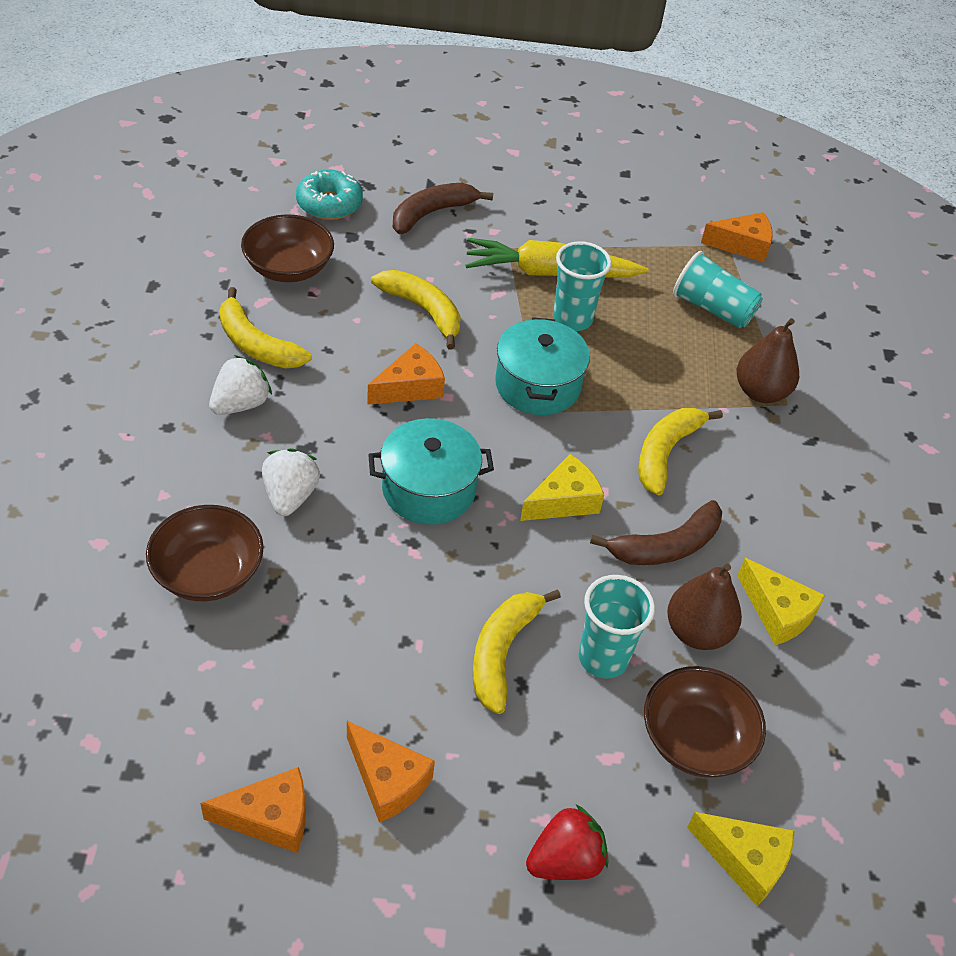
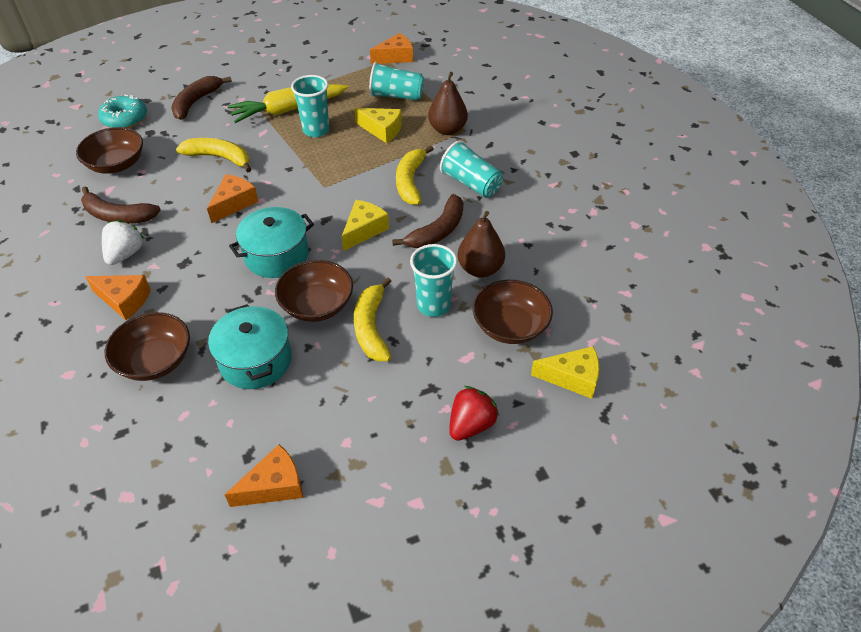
camera: 20 degrees left, 0 degrees up
yellow banana [219,287,311,368] -> brown banana [81,186,161,224]
white strawberry [262,448,320,516] -> none
orange cheese [347,721,435,823] -> orange cheese moved to [85,275,151,320]
turquoise pot [495,317,590,415] -> turquoise pot moved to [208,304,292,389]
yellow cheese [737,558,826,645] -> yellow cheese moved to [354,108,402,143]
none -> brown bowl [275,260,353,322]
none -> turquoise cup [440,140,503,198]

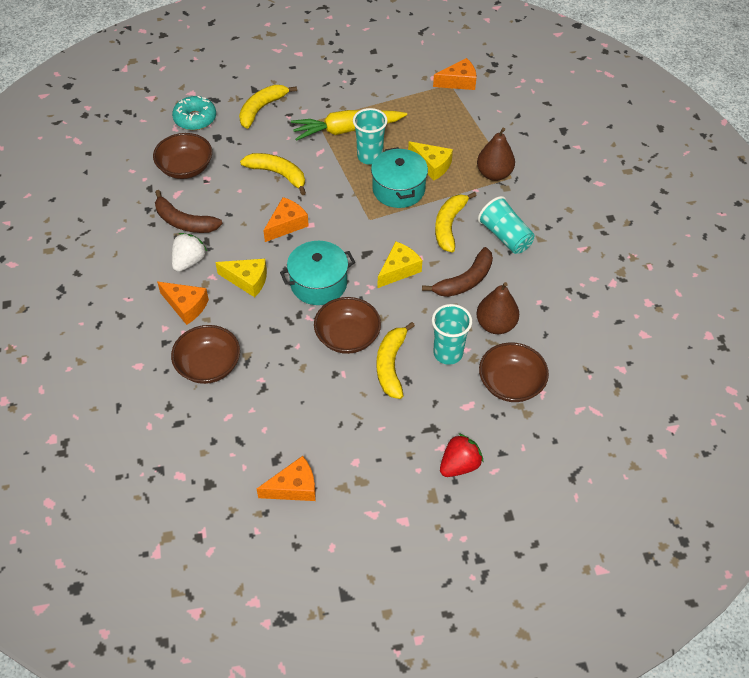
camera: 10 degrees right, 5 degrees up
brown banana [171,76,232,120] -> yellow banana [239,85,297,129]
turquoise pot [208,304,292,389] -> turquoise pot moved to [371,147,428,208]
turquoise cup [369,62,424,101] -> none
yellow cheese [531,346,599,399] -> yellow cheese moved to [215,259,267,297]

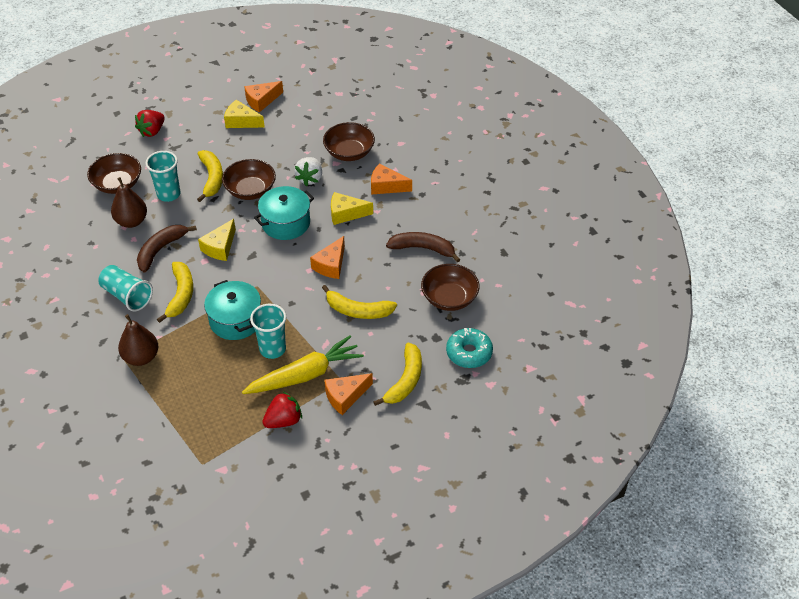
camera: 165 degrees right, 5 degrees down
white strawberry [172,233,208,272] -> white strawberry moved to [294,157,322,186]
yellow cheese [408,141,453,181] -> yellow cheese moved to [224,100,265,128]
orange cheese [433,58,477,90] -> orange cheese moved to [324,373,373,415]
none -> red strawberry [263,392,302,428]

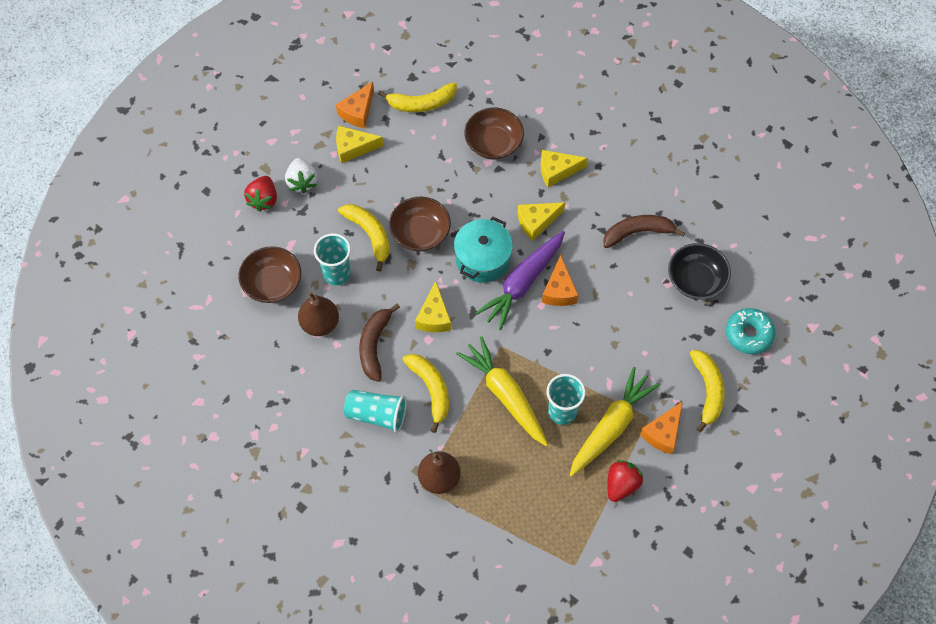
camera: 25 degrees left, 15 degrees up
turquoise pot [204,280,261,340] -> yellow carrot [456,336,548,446]
white strawberry [294,157,322,186] -> white strawberry moved to [285,158,317,194]
yellow banana [322,285,397,319] -> yellow banana moved to [378,83,457,112]
orange cheese [371,163,412,195] -> yellow cheese [541,150,588,187]
brown bowl [421,264,480,311] -> black bowl [668,243,731,300]
none -> purple carrot [476,231,565,330]

